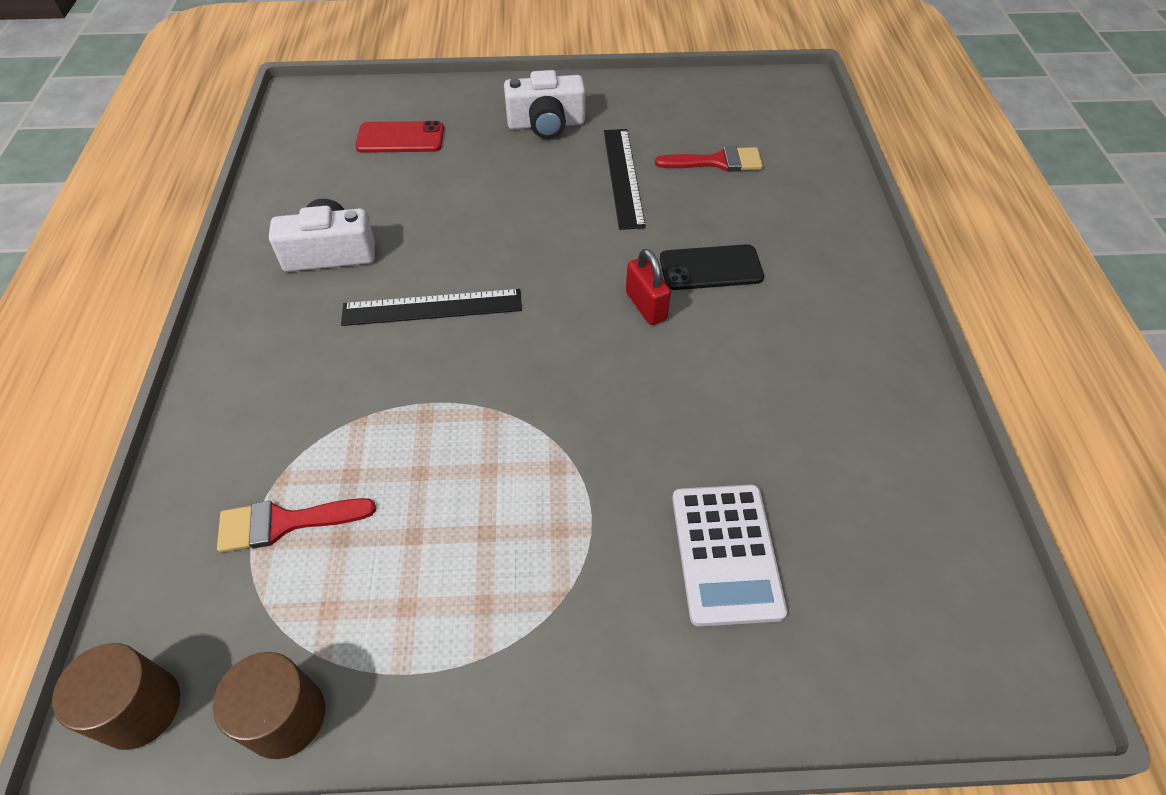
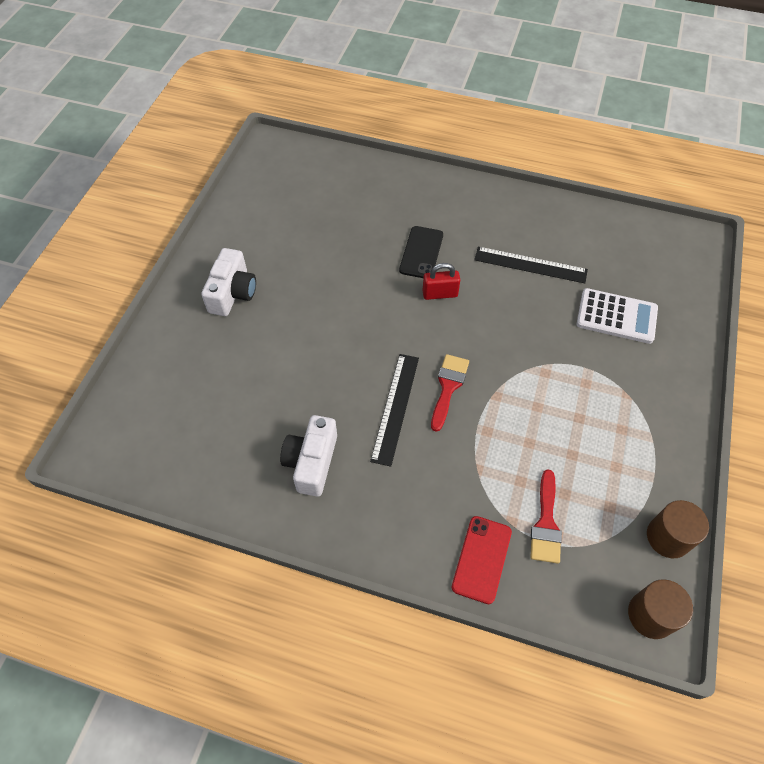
camera: 70 degrees left, 5 degrees up
red phone [355,121,444,153] -> red phone moved to [452,516,512,604]
black ruler [604,129,646,230] -> black ruler moved to [474,247,588,283]
red brush [655,146,763,172] -> red brush moved to [431,354,469,432]

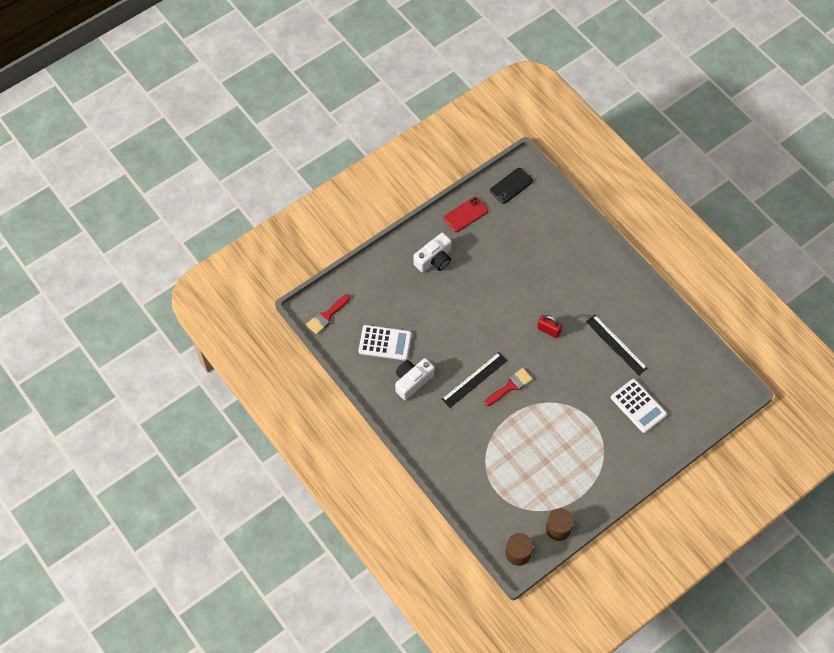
camera: 35 degrees right, 5 degrees up
black phone [399,226,443,278] -> black phone moved to [490,168,533,204]
red phone [452,516,512,604] -> red phone moved to [444,197,488,232]
red brush [530,470,562,563] -> red brush moved to [306,294,350,334]
none -> white calculator [358,325,412,361]

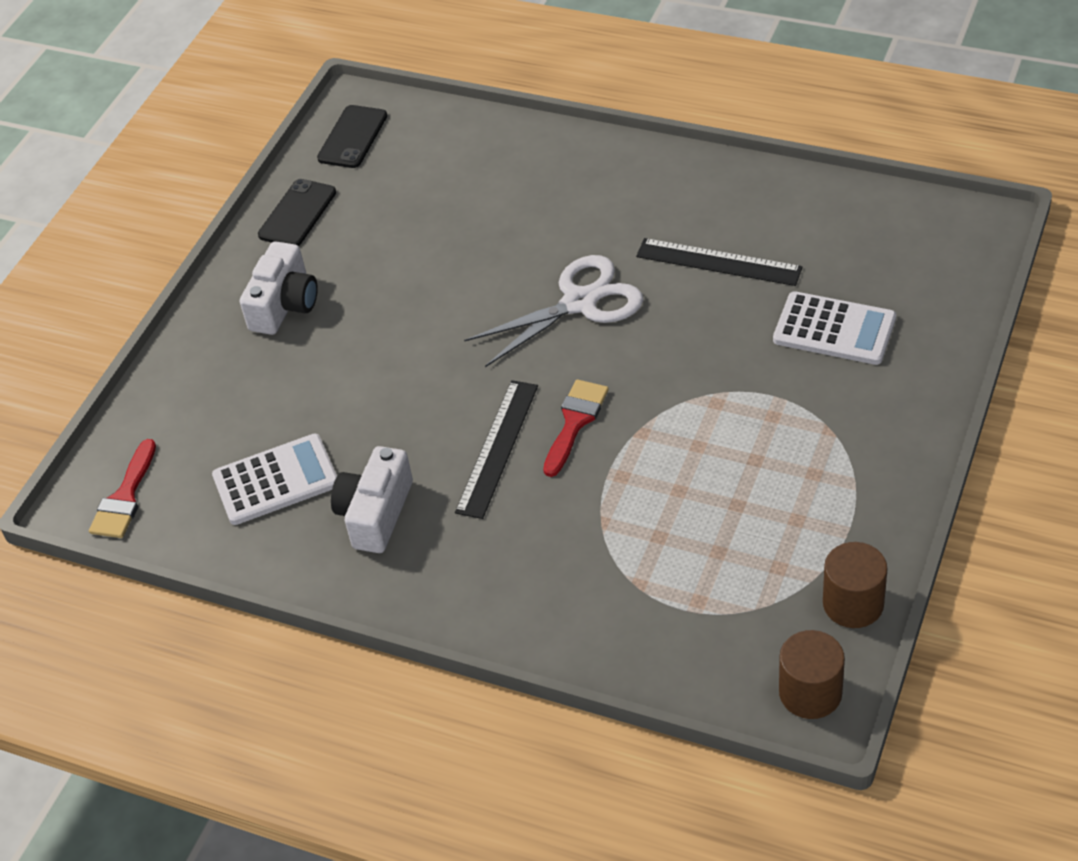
camera: 25 degrees left, 15 degrees down
red phone [444,197,488,232] -> black phone [258,179,336,246]
red padlock [537,315,562,338] -> white scissors [464,255,644,367]

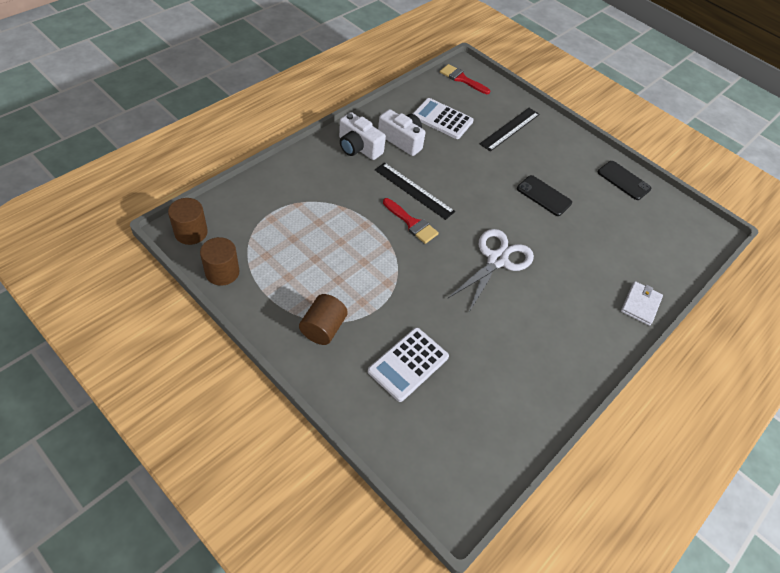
camera: 100 degrees right, 5 degrees up
white calculator [212,434,337,525] -> white calculator turned 120 degrees clockwise [413,98,474,139]
white camera [240,241,318,335] -> white camera moved to [339,112,386,160]
black phone [317,105,387,168] -> black phone moved to [517,175,572,216]
white scissors [464,255,644,367] -> white scissors turned 135 degrees counterclockwise [448,229,534,312]
black ruler [636,238,803,286] -> black ruler moved to [480,108,540,151]
none -> brown cylinder [299,294,348,345]
none -> white wallet [621,281,663,326]

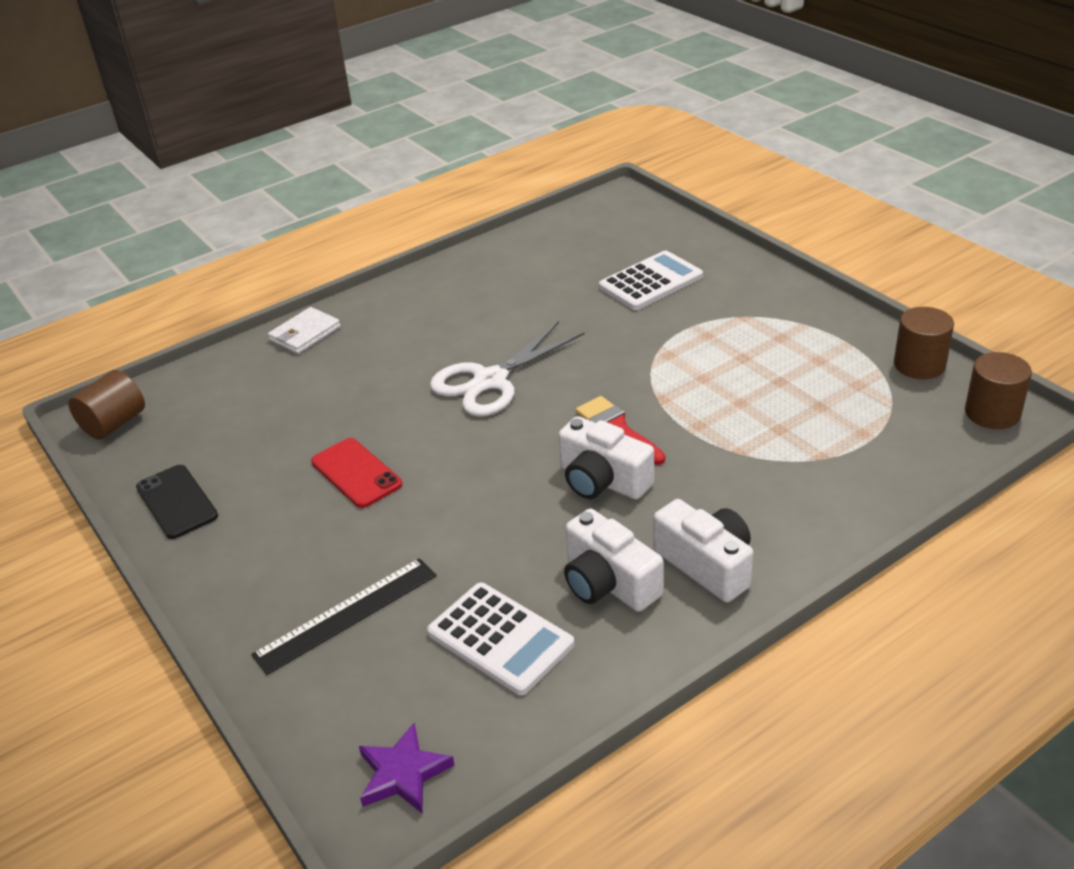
camera: 160 degrees left, 15 degrees down
brown cylinder [299,294,348,345] -> brown cylinder moved to [68,370,145,440]
black ruler [375,162,455,220] -> white camera [558,416,654,499]
red brush [440,64,490,94] -> purple star [359,723,455,814]
black phone [517,175,572,216] -> red phone [311,438,402,508]

